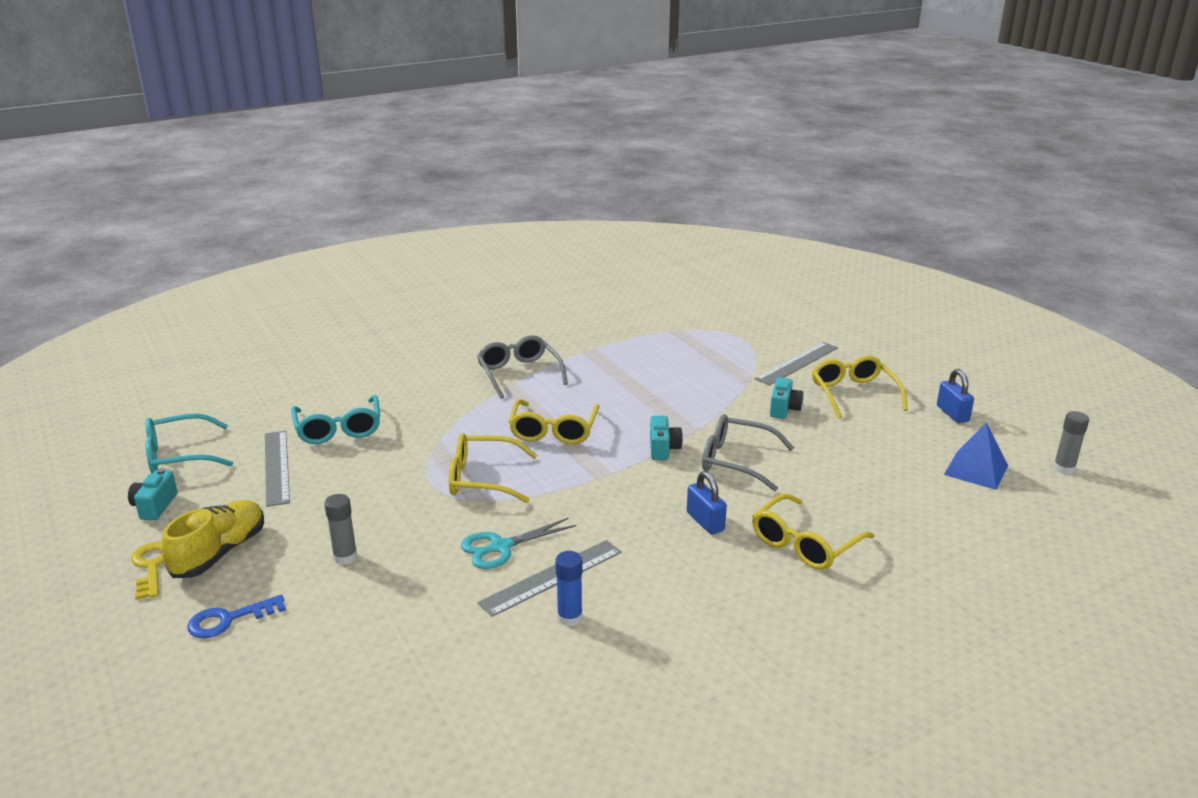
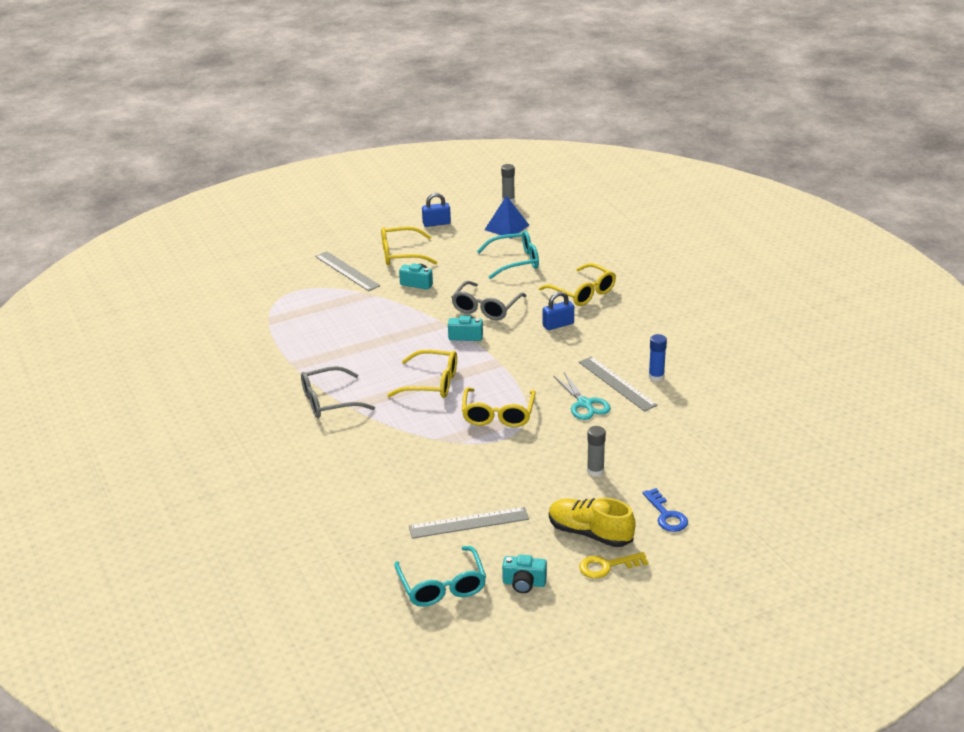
camera: 85 degrees left, 5 degrees up
turquoise glasses [291,395,380,444] -> turquoise glasses moved to [477,231,539,279]

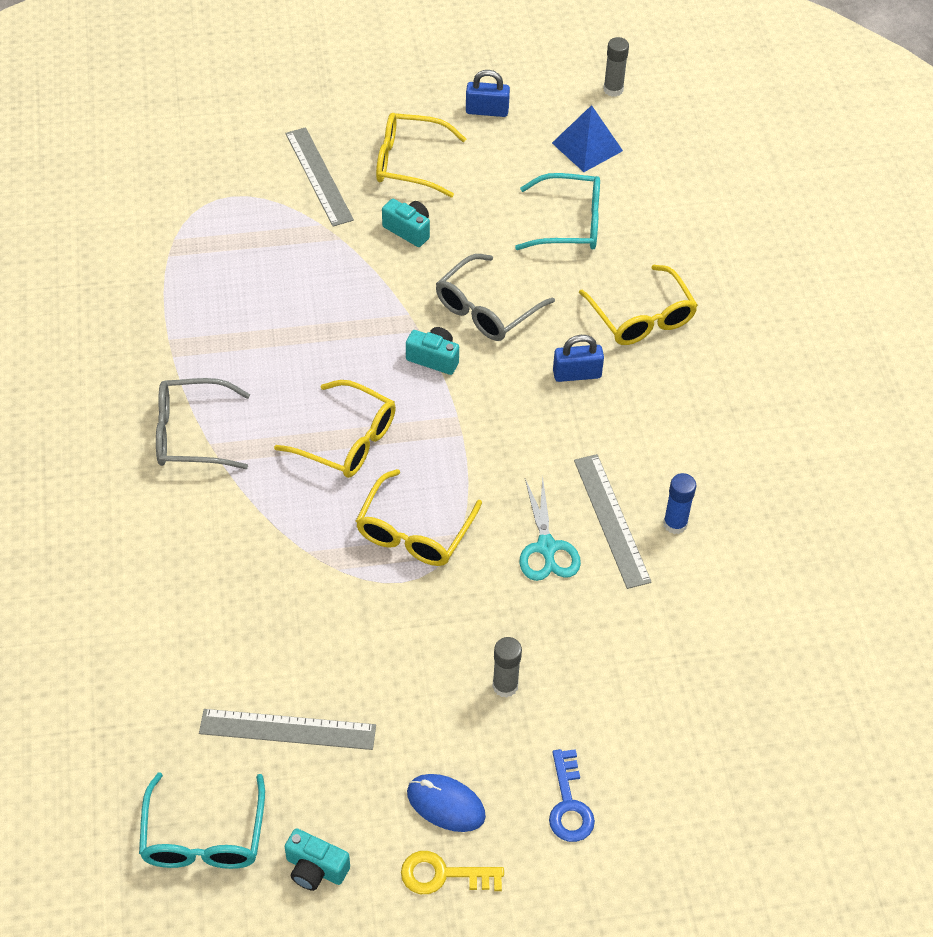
camera: 15 degrees right, 20 degrees up
yellow shoe [549,498,636,547] -> blue mouse [407,774,486,832]

